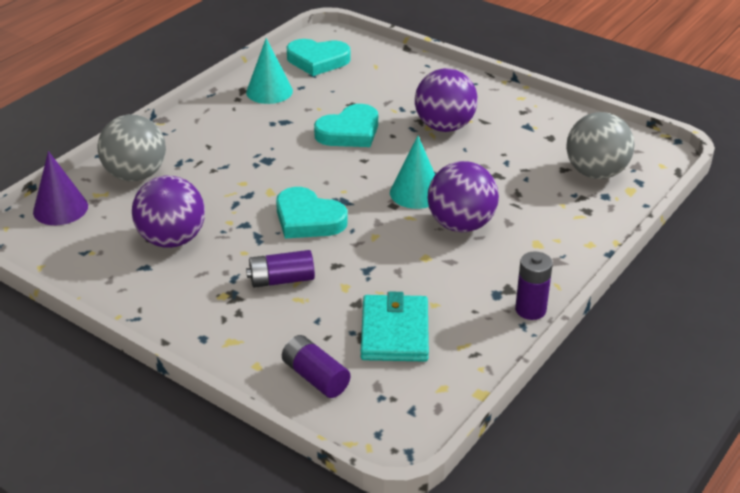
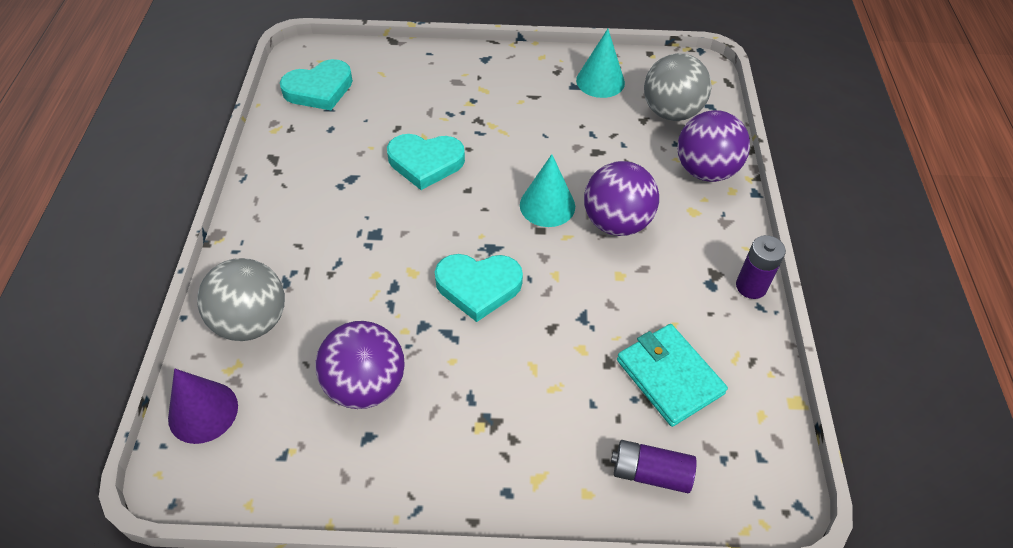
camera: 35 degrees left, 15 degrees up
turquoise cone [246,38,293,104] -> turquoise cone moved to [576,29,625,98]
purple battery [246,250,315,288] -> none
turquoise heart [314,104,378,147] -> turquoise heart turned 75 degrees clockwise [387,134,465,190]
purple ball [415,68,478,132] -> purple ball moved to [677,110,750,182]

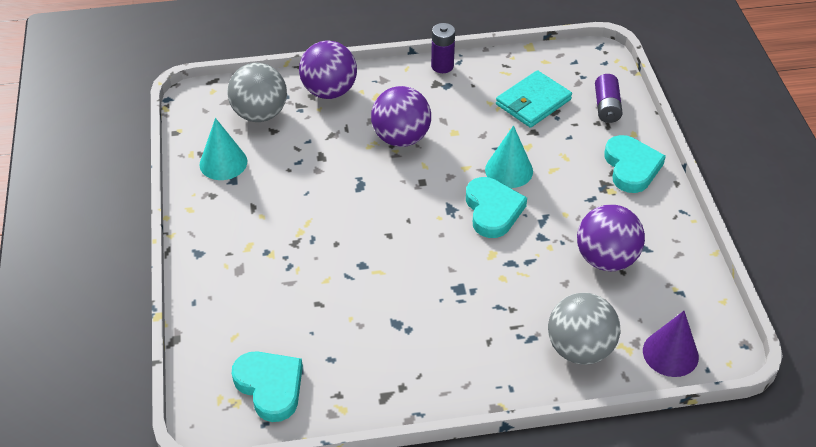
camera: 100 degrees left, 5 degrees down
turquoise heart [387,134,465,190] -> turquoise heart moved to [604,135,666,193]
turquoise cone [520,154,575,227] -> turquoise cone moved to [485,125,533,188]

